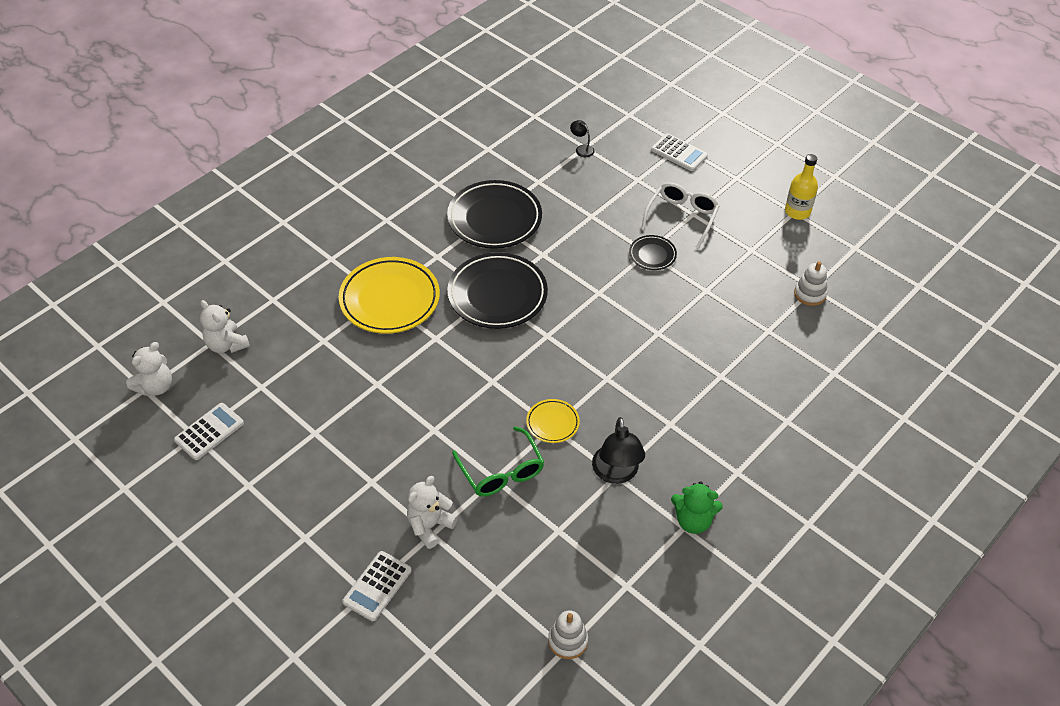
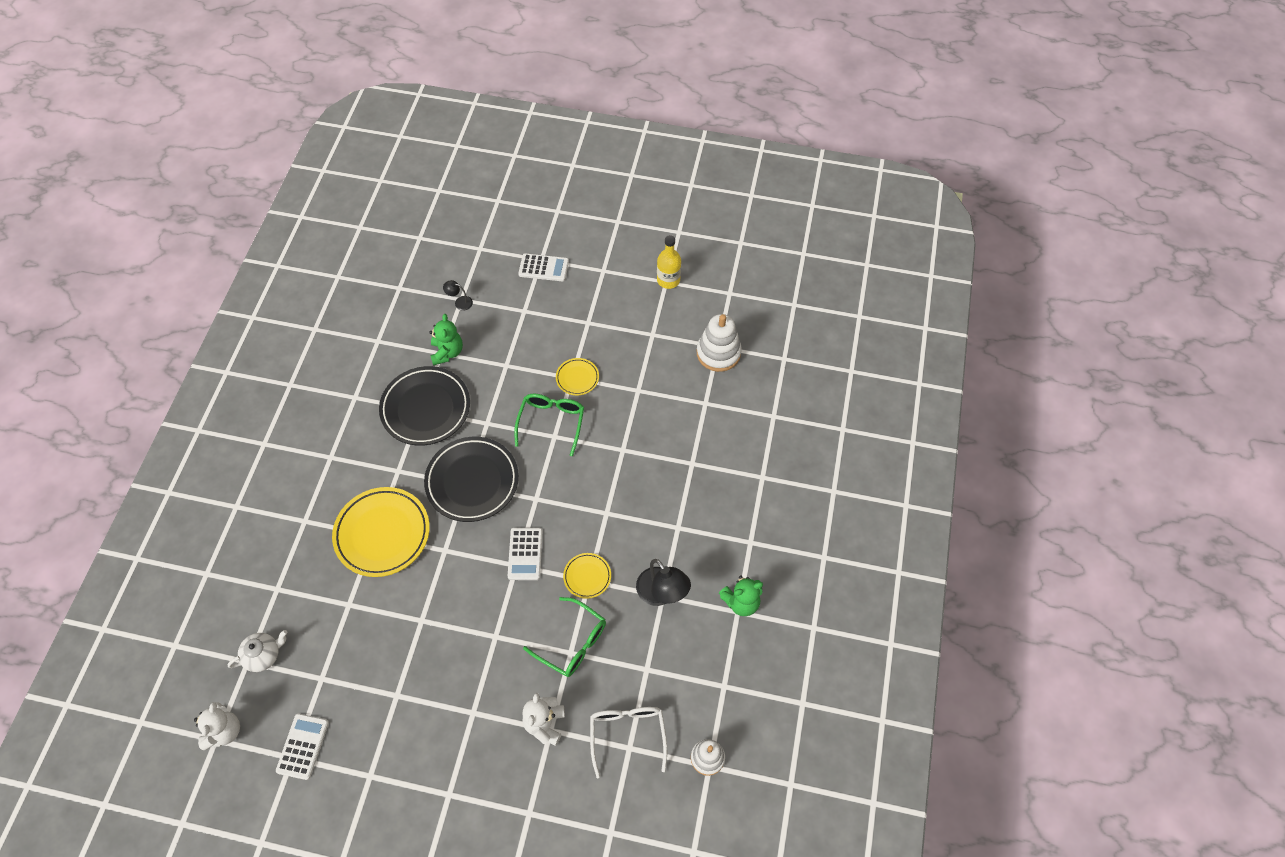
camera: 30 degrees left, 10 degrees up
white teddy bear [200,300,250,353] -> white teapot [228,630,287,672]
white calculator [342,551,412,621] -> white calculator moved to [508,528,543,580]
black plate [629,235,677,270] -> yellow plate [556,358,599,395]
white glasses [641,182,719,249] -> white glasses moved to [590,707,667,778]
white stacking toy [794,261,828,306] -> white stacking toy [697,314,742,372], size x1.58
none -> green teddy bear [429,314,463,366]
none -> green glasses [514,394,584,456]

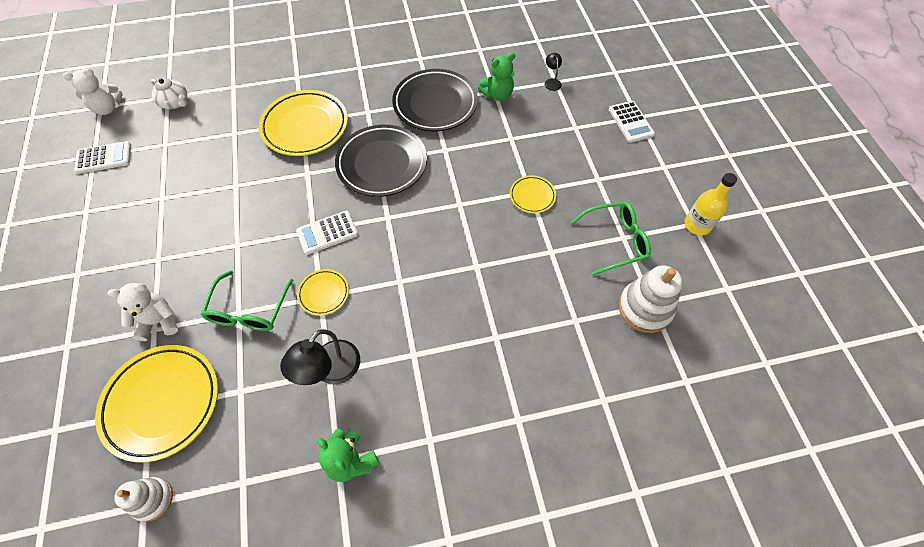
camera: 65 degrees right, 0 degrees up
green glasses [514,394,584,456] -> green glasses moved to [571,202,651,275]
white glasses [590,707,667,778] -> yellow plate [95,345,218,462]

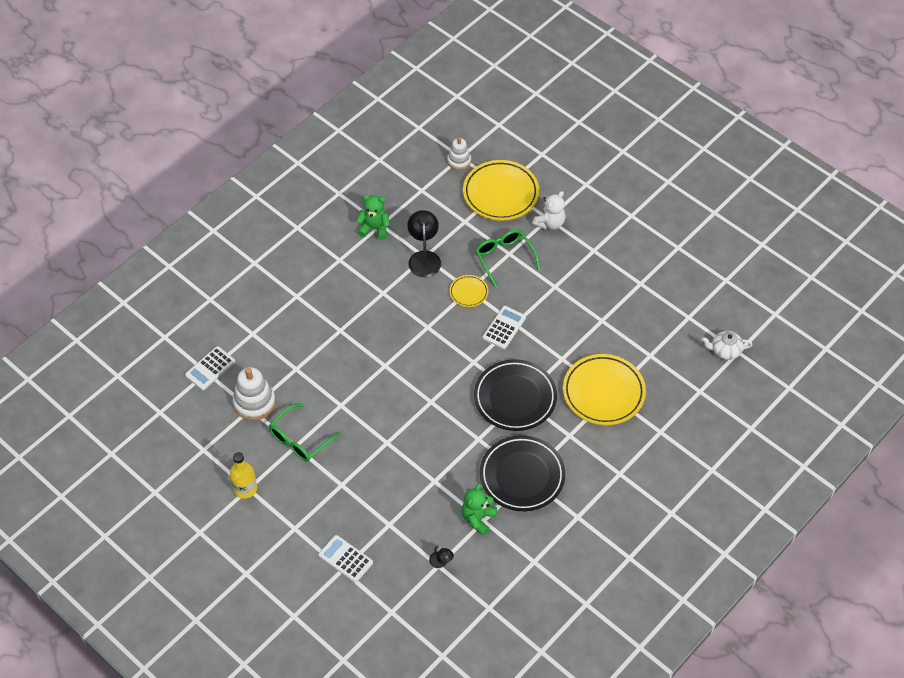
camera: 145 degrees right, 5 degrees down
white teddy bear [63,68,123,115] -> none
white calculator [74,141,131,174] -> white calculator moved to [185,346,235,390]
yellow plate [510,175,556,213] -> none

